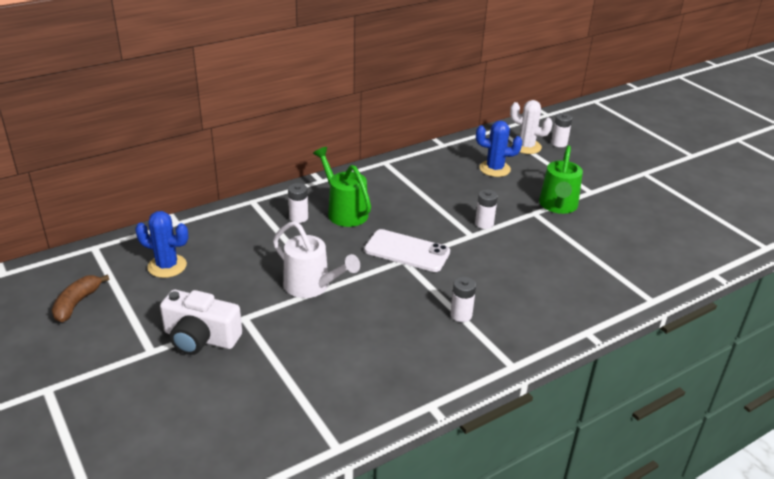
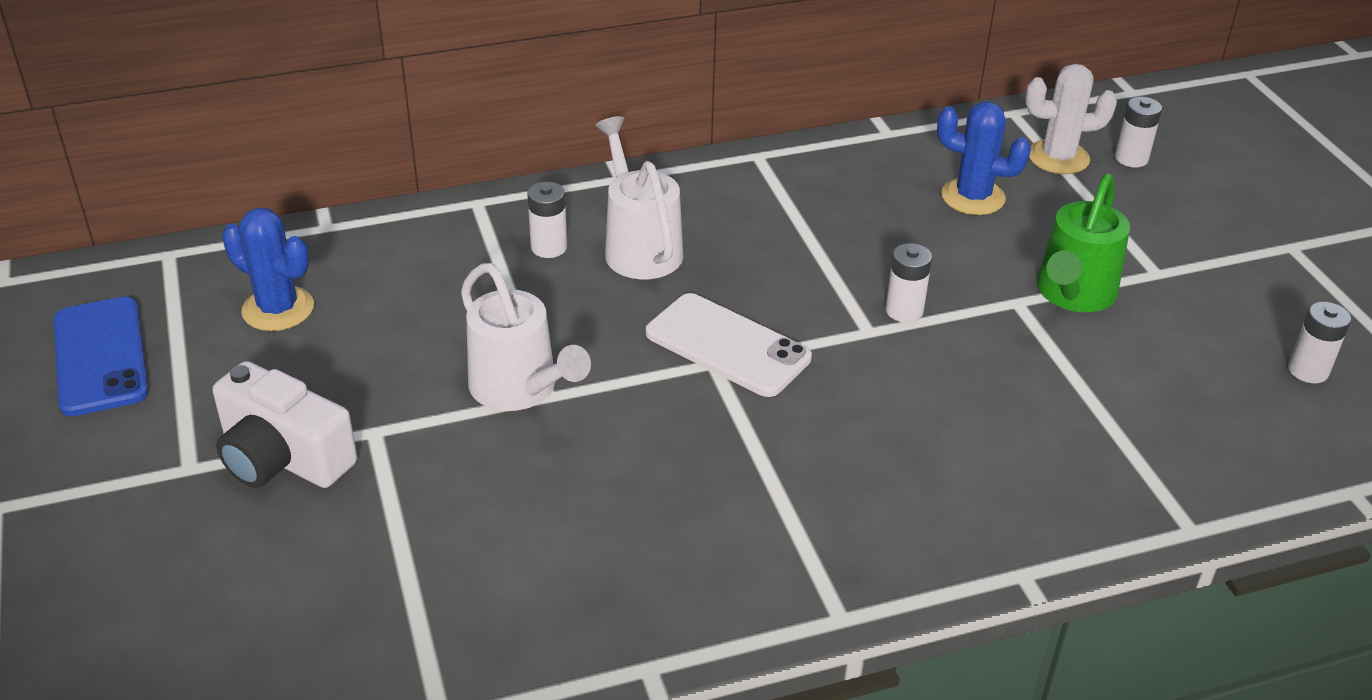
camera: 15 degrees right, 5 degrees up
brown banana [52,274,109,322] -> blue phone [53,297,149,416]
green watering can [313,147,371,227] -> white watering can [595,116,683,279]
white battery [450,277,476,322] -> white battery moved to [1288,302,1351,383]
white cactus [510,100,553,154] -> white cactus turned 45 degrees counterclockwise [1025,64,1117,174]

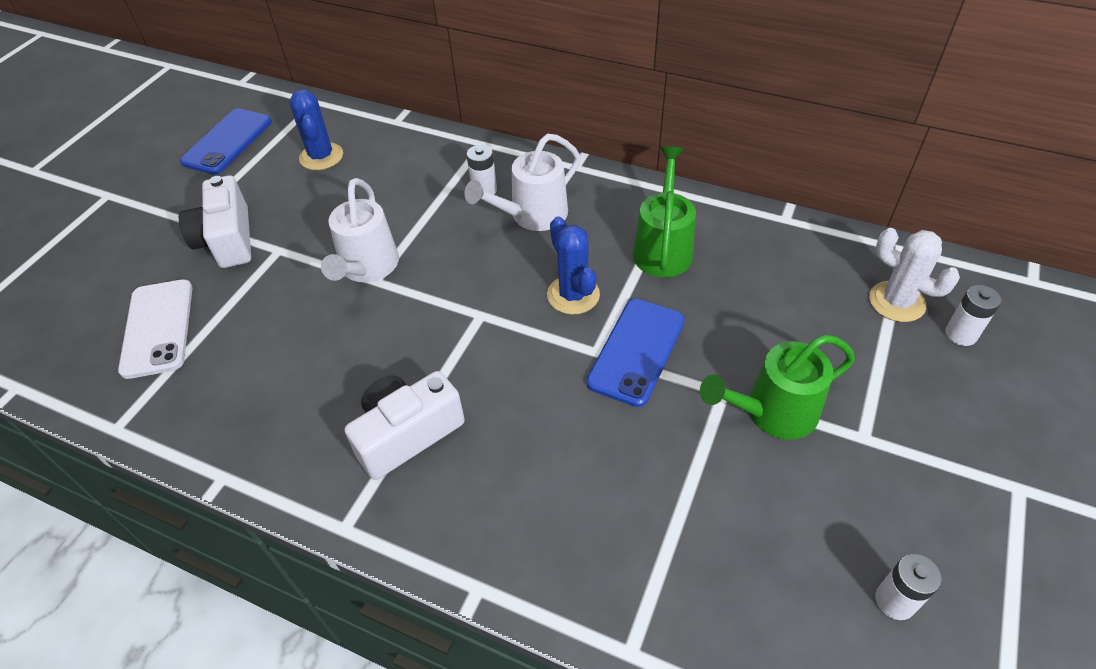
camera: 45 degrees right, 10 degrees up
white watering can [595,116,683,279] -> white watering can turned 150 degrees counterclockwise [465,134,581,231]
white phone [646,293,812,397] -> white phone moved to [118,279,192,379]
white battery [886,243,932,323] -> blue phone [586,299,685,407]
blue cactus [937,102,1031,215] -> blue cactus moved to [547,216,600,315]
none -> white camera [345,371,465,480]
none -> green watering can [633,146,696,277]

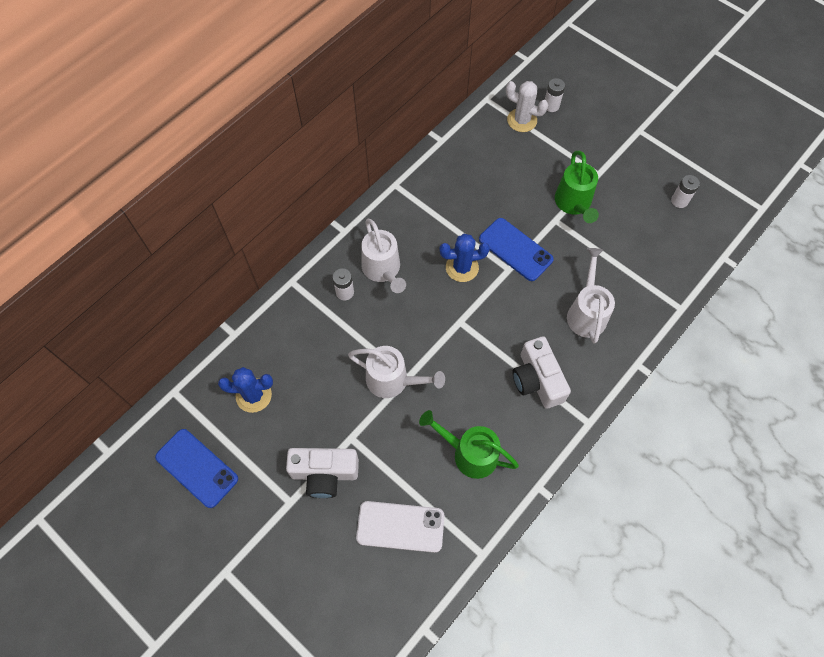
camera: 75 degrees left, 15 degrees up
green watering can [633,146,696,277] -> green watering can moved to [419,410,519,479]
white cactus [869,228,960,322] -> white cactus turned 60 degrees clockwise [506,81,548,132]
none -> white watering can [567,248,615,343]

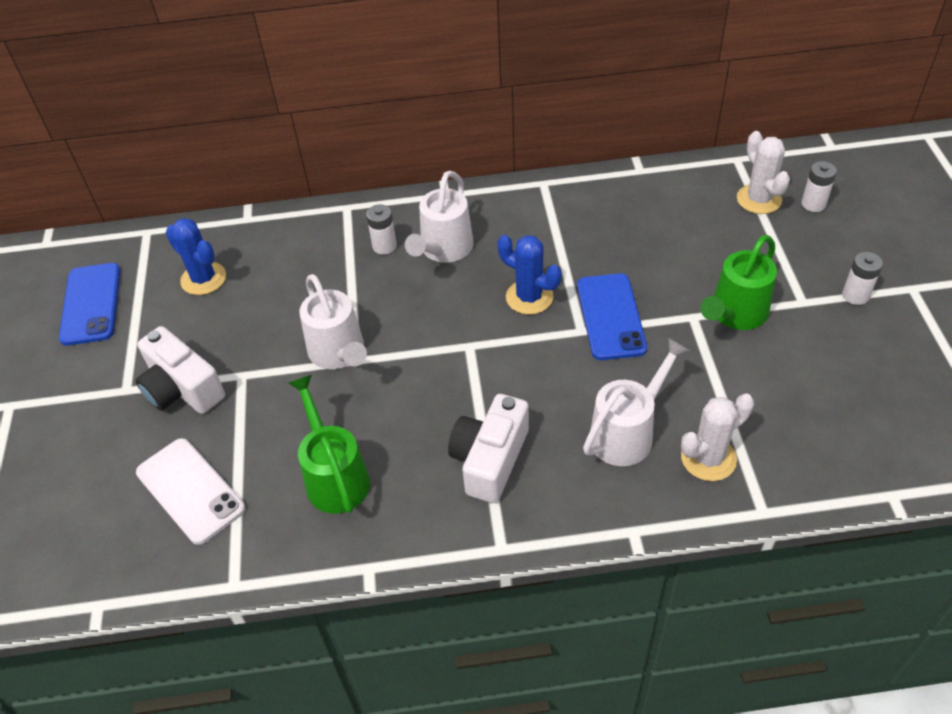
camera: 45 degrees right, 15 degrees down
white battery [671,175,700,208] -> white battery moved to [842,252,883,305]
none -> white cactus [681,393,754,481]

